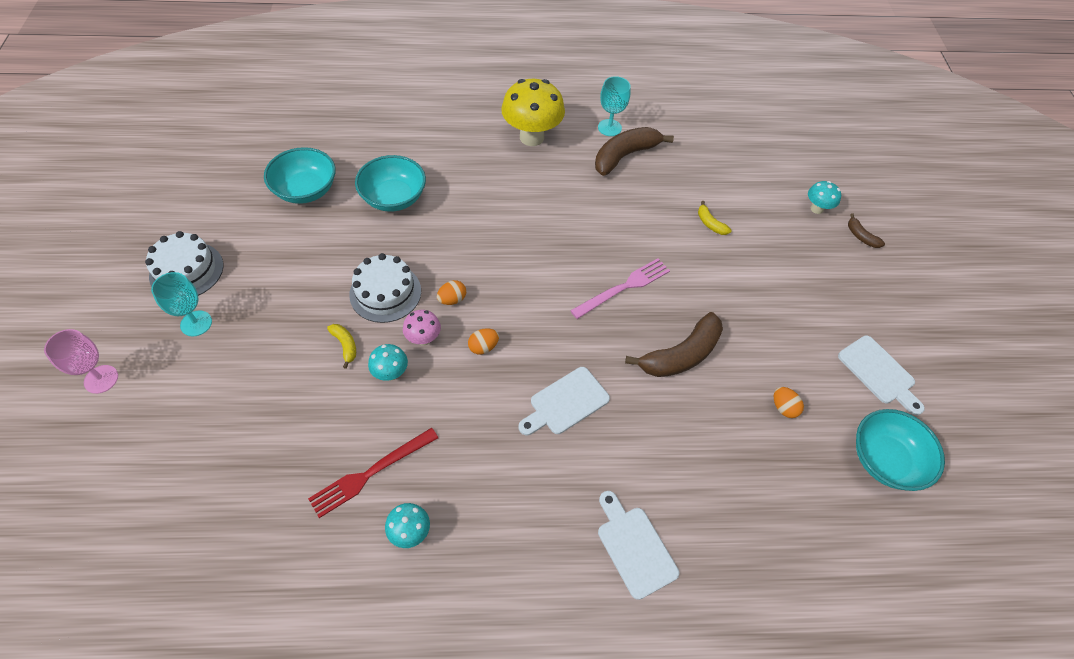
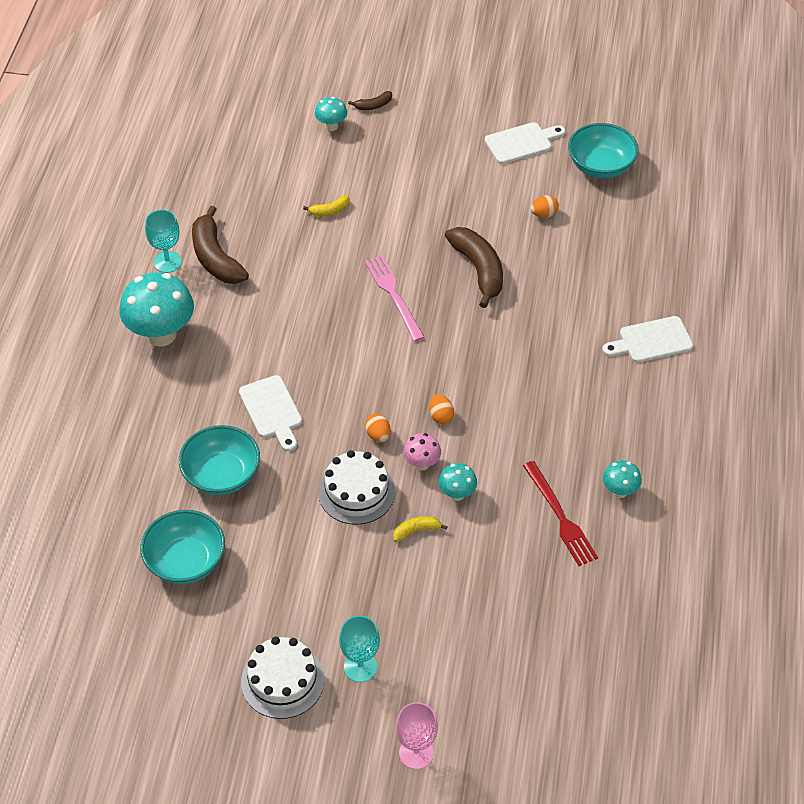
camera: 75 degrees left, 5 degrees down
yellow mushroom [501,79,565,146] -> turquoise mushroom [119,272,194,347]
white cutting board [519,367,610,435] -> white cutting board moved to [239,375,302,451]

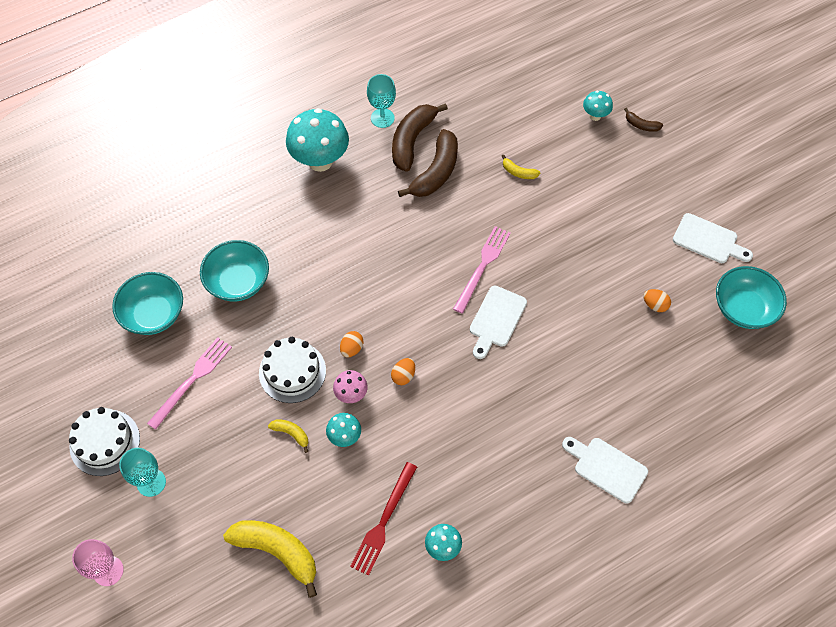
camera: 50 degrees right, 10 degrees up
white cutting board [239,375,302,451] -> white cutting board moved to [470,286,527,359]
brown banana [445,227,503,308] -> brown banana moved to [398,129,458,197]
none -> pink fork [147,337,232,430]
none -> yellow banana [223,520,317,598]

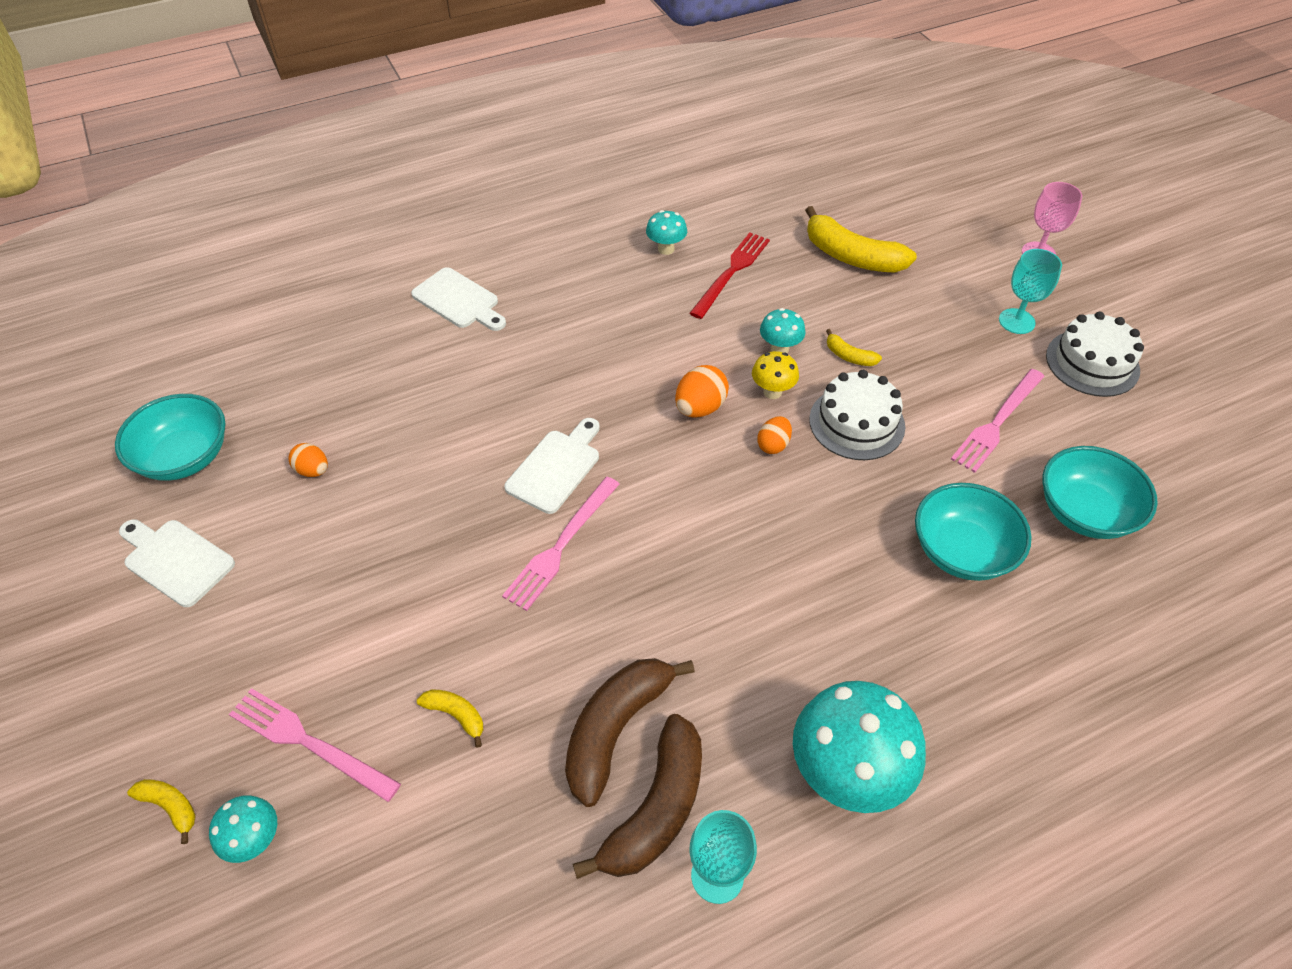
camera: 175 degrees left, 10 degrees down
pink mushroom [333,370,368,403] -> yellow mushroom [752,351,799,399]
orange egg [391,358,415,385] -> orange egg [675,365,729,417], size x1.53
brown banana [624,108,663,132] -> yellow banana [127,779,196,844]
none -> pink fork [229,688,401,802]

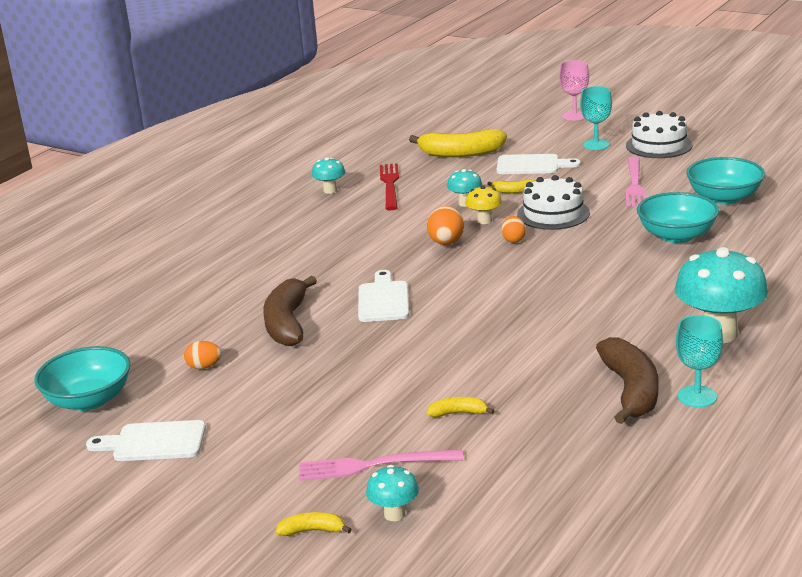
camera: 30 degrees left, 25 degrees down
white cutting board [411,267,506,331] -> white cutting board moved to [497,154,581,174]
pink fork [502,477,620,611] -> none
brown banana [565,658,695,807] -> brown banana moved to [263,276,317,346]

